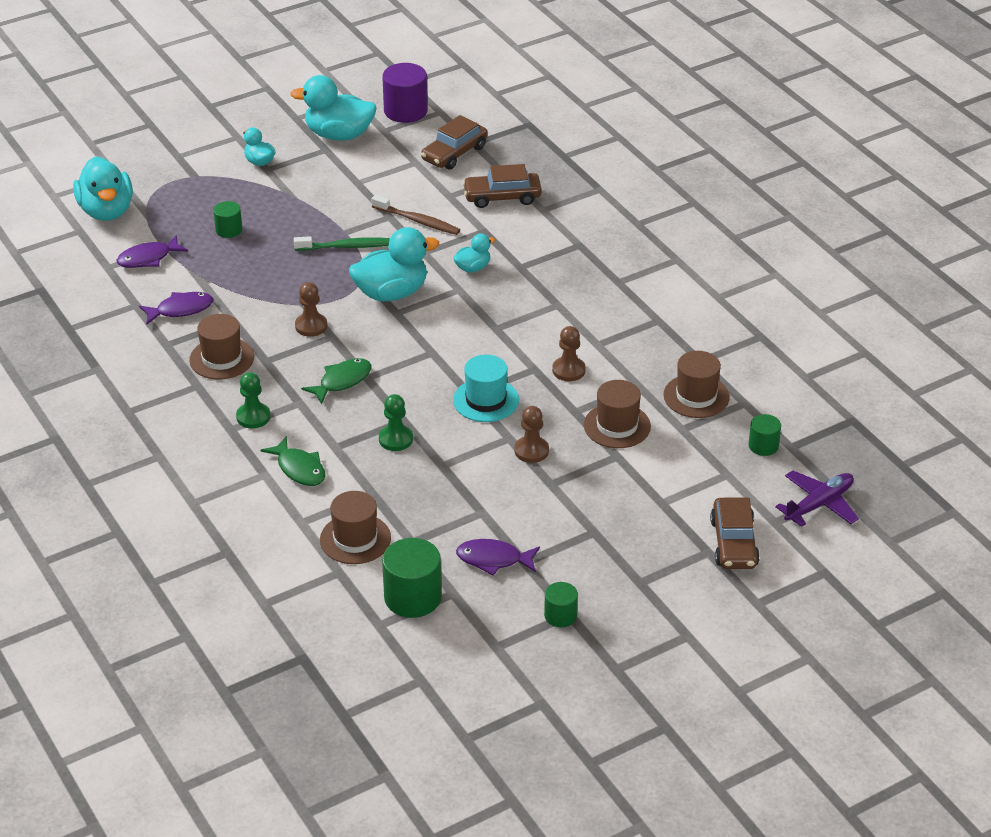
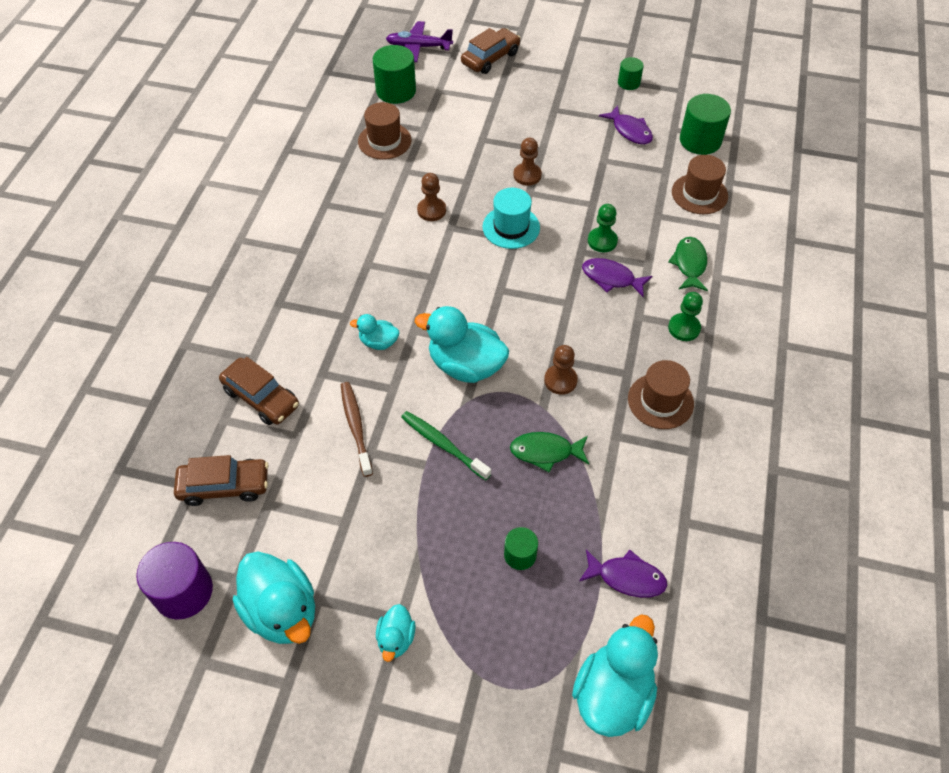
camera: 135 degrees left, 15 degrees up
purple fish [139,292,213,325] -> purple fish moved to [582,258,652,297]
green fish [301,358,371,404] -> green fish moved to [510,432,589,473]
brown hat [584,380,651,448] -> none
green cylinder [749,414,781,456] -> green cylinder [373,45,416,104], size x1.76

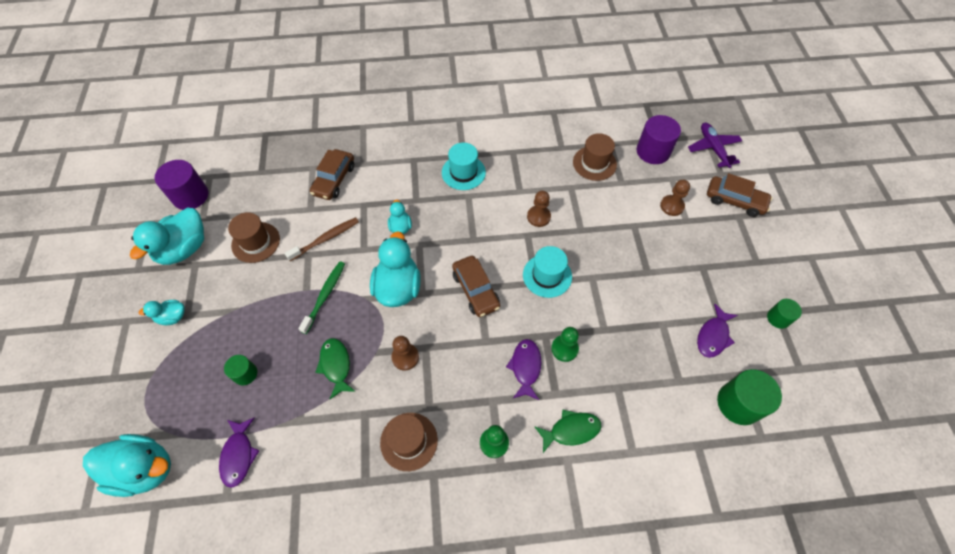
camera: 70 degrees right, 5 degrees up
brown car [174,455,269,506] -> brown car moved to [452,256,500,317]
green cylinder [373,45,416,104] -> purple cylinder [637,115,681,164]
brown pawn [513,138,542,186] -> brown pawn moved to [660,180,690,216]
brown hat [672,155,728,214] -> brown hat moved to [228,212,280,263]
none -> turquoise hat [442,143,486,190]

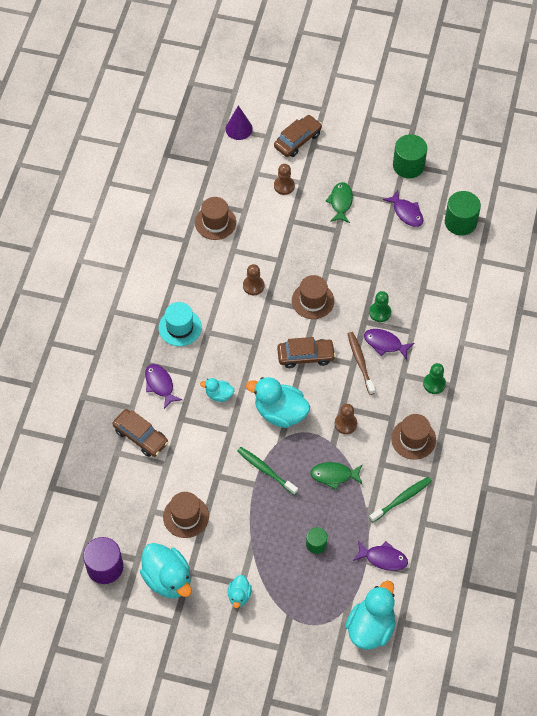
camera: 70 degrees left, 0 degrees up
brown toothbrush [285,217,359,261] -> brown toothbrush moved to [348,332,375,395]
turquoise hat [523,246,572,298] -> brown hat [292,275,334,319]
green fish [534,410,602,453] -> green fish moved to [326,182,353,223]
purple cylinder [637,115,681,164] -> none
purple plane [688,123,742,168] -> purple cone [225,105,253,140]
green cylinder [767,299,802,329] -> green cylinder [393,134,427,178], size x1.76
none -> purple fish [145,364,183,409]
none -> green toothbrush [369,477,432,522]

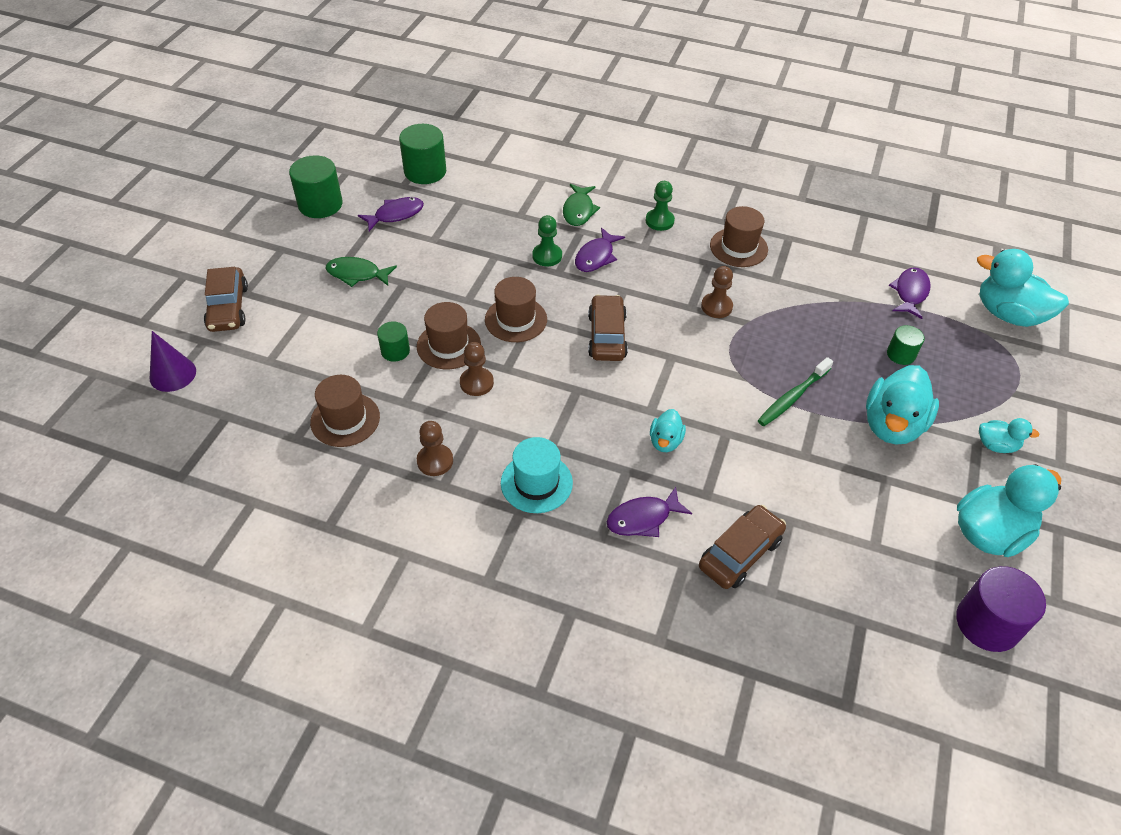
camera: 85 degrees left, 10 degrees down
brown hat [163,492,209,538] -> brown hat moved to [417,302,481,369]
turquoise duck [246,377,310,428] -> turquoise duck moved to [866,365,939,445]
brown car [274,115,322,157] -> brown car turned 150 degrees counterclockwise [204,267,248,332]
brown pawn [274,164,295,195] -> brown pawn moved to [417,421,453,476]
green fish [310,462,363,490] -> green fish moved to [563,184,600,226]
brown toothbrush [348,332,375,395] -> none
green toothbrush [369,477,432,522] -> none
none -> green cylinder [377,322,410,362]

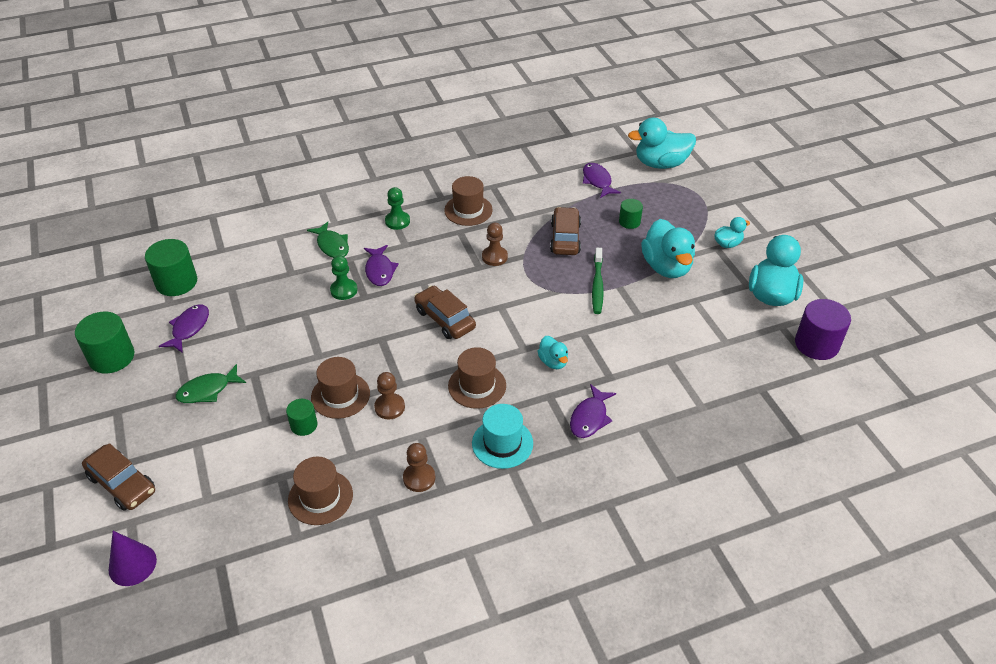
camera: 40 degrees left, 5 degrees down
brown hat [485,277,547,342] -> brown hat moved to [448,347,506,409]
brown car [699,505,786,589] -> brown car moved to [550,207,581,255]

